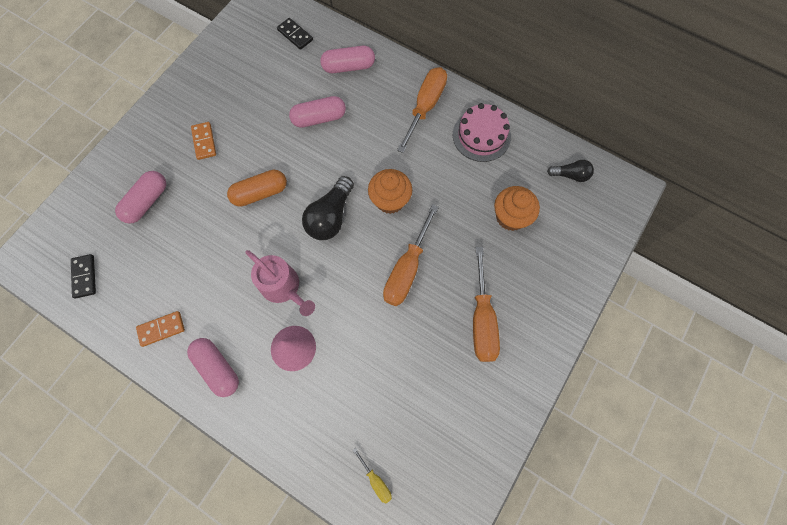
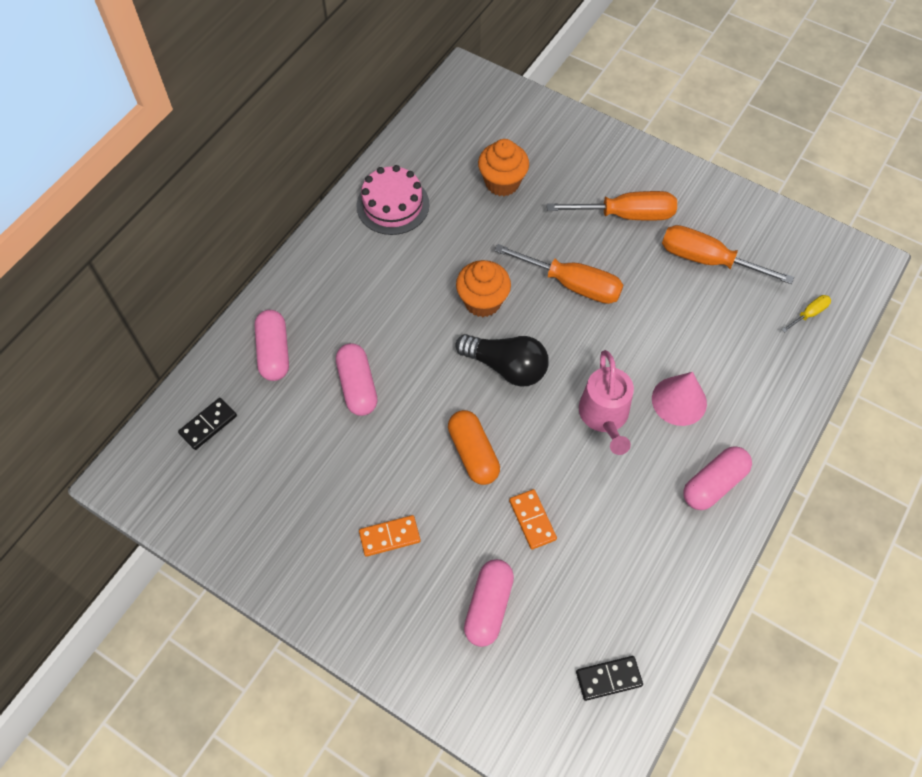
camera: 90 degrees left, 10 degrees down
pink capsule [115,171,166,224] -> pink capsule turned 75 degrees clockwise [464,559,514,647]
orange domino [136,311,185,347] -> orange domino moved to [509,489,557,549]
pink watering can [245,250,315,316] -> pink watering can turned 135 degrees clockwise [579,350,634,455]
orange screwdriver [397,67,447,153] -> orange screwdriver moved to [662,225,794,284]
black light bulb [547,160,594,182] -> none

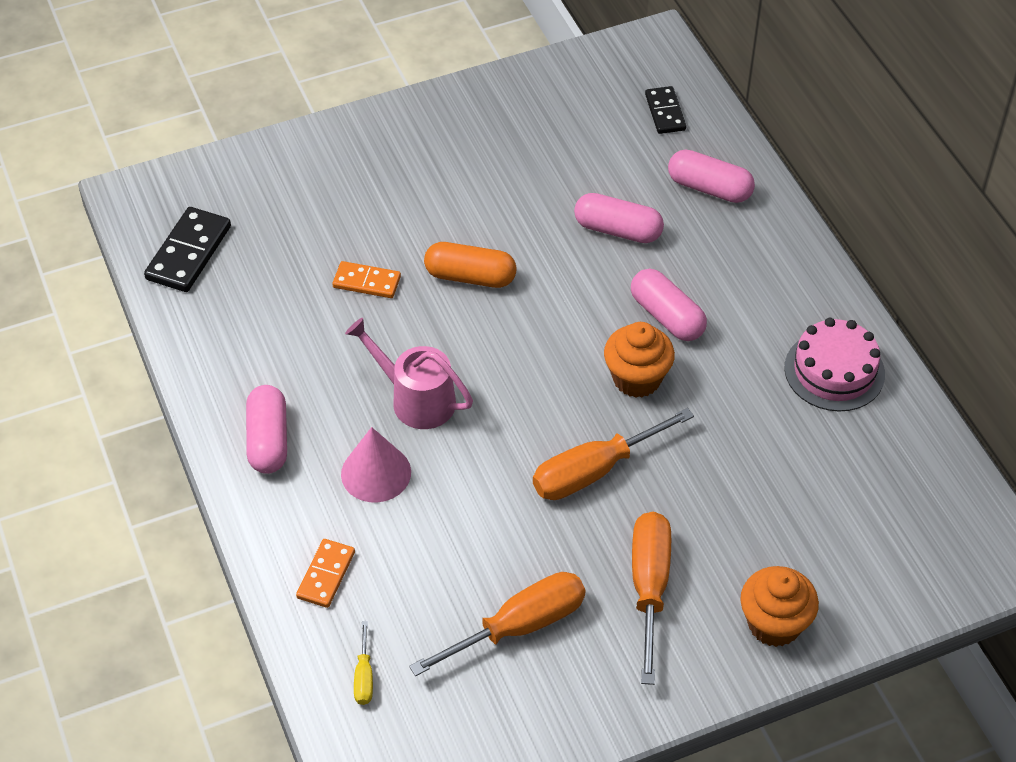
camera: 125 degrees right, 10 degrees down
orange domino [359,515,421,557] -> orange domino moved to [296,539,355,608]
black light bulb [455,334,549,387] -> none
pink capsule [464,559,514,647] -> pink capsule moved to [631,269,707,341]
orange cupcake [478,139,529,196] -> orange cupcake moved to [740,566,819,647]
orange screwdriver [547,191,677,221] -> orange screwdriver turned 150 degrees clockwise [632,512,671,685]
black domino [576,656,643,701] -> black domino [144,207,231,292], size x1.56

